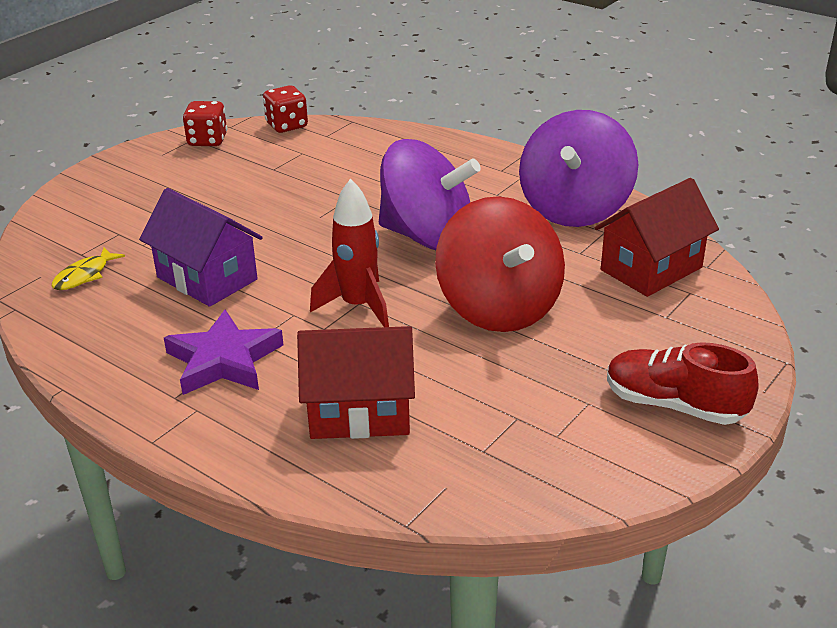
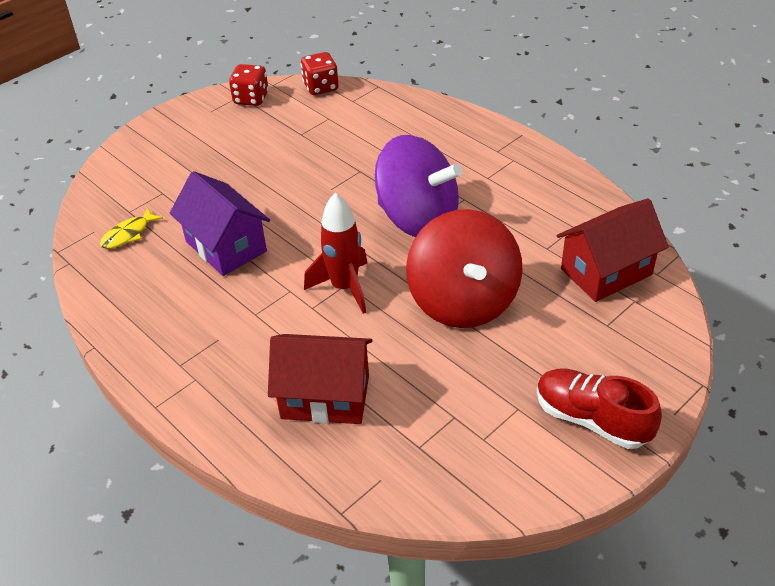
camera: 10 degrees right, 10 degrees up
purple star [164,309,284,395] -> none
purple spinning top [519,110,638,227] -> none

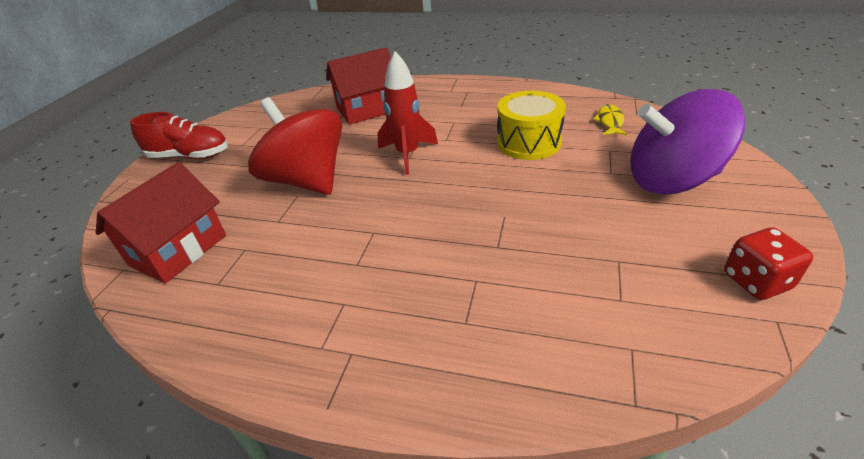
camera: 150 degrees right, 5 degrees down
purple house [170,171,270,276] -> yellow drum [497,91,566,160]
red dice [301,52,339,95] -> none
purple spinning top [375,135,462,237] -> purple spinning top moved to [630,89,745,194]

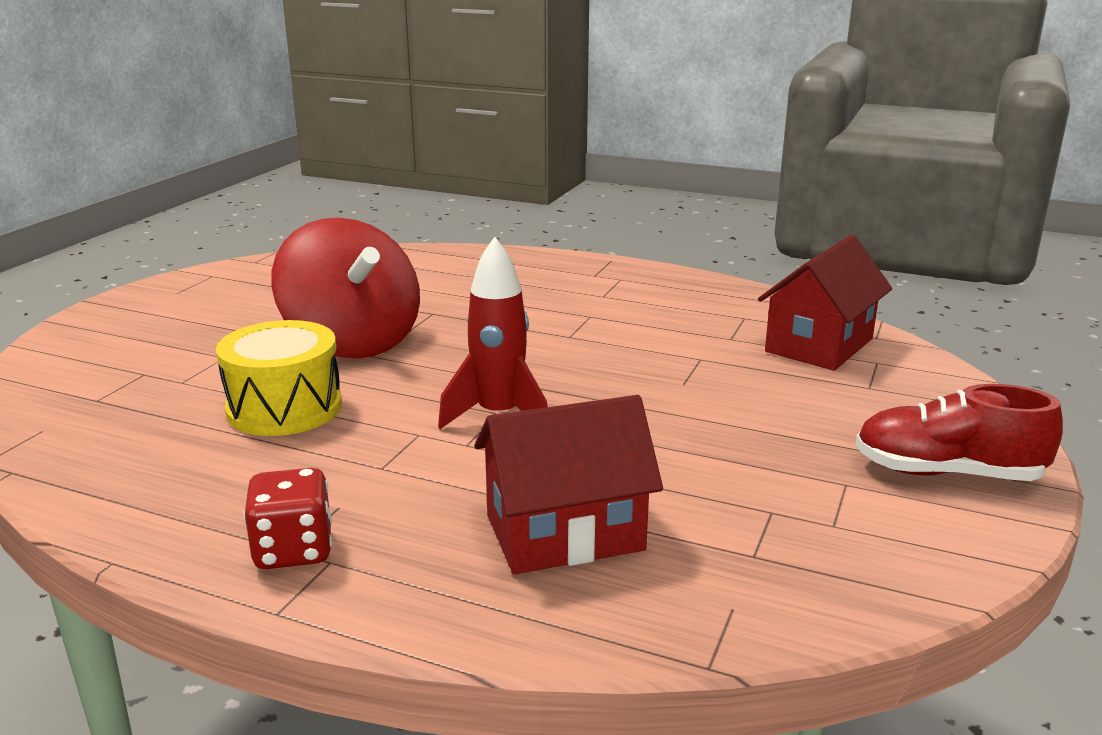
camera: 175 degrees left, 15 degrees down
red spinning top [248,97,342,195] -> red spinning top moved to [271,217,420,359]
yellow fish [593,104,627,135] -> none
purple spinning top [630,89,745,194] -> none
red dice [724,227,813,300] -> red dice moved to [243,468,332,569]

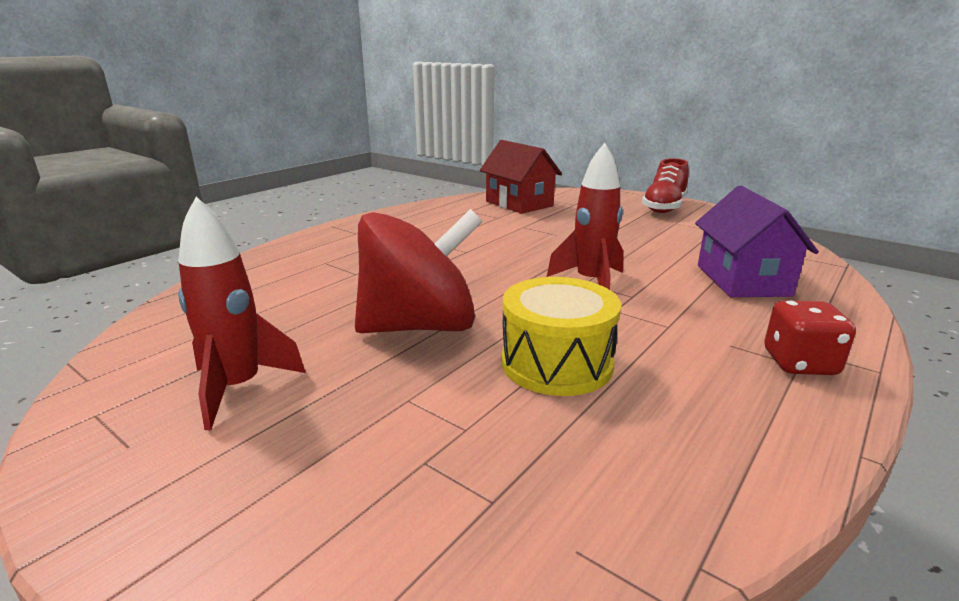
camera: 75 degrees left, 0 degrees up
red house [474,395,663,574] -> purple house [695,186,819,297]
none -> red rocket [178,197,306,430]

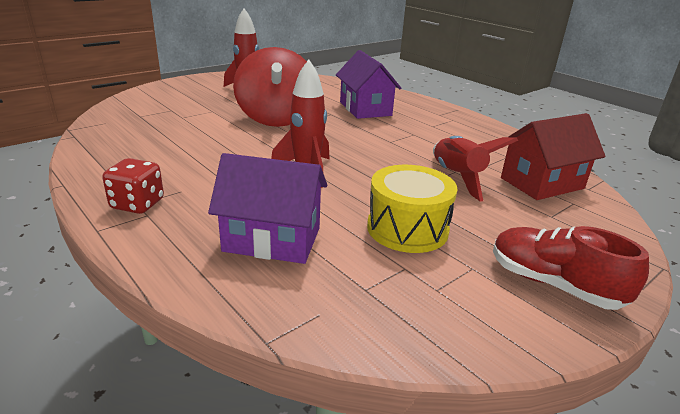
camera: 100 degrees right, 5 degrees up
yellow drum [501,277,621,396] -> yellow drum moved to [367,165,457,253]
none -> purple house [336,50,402,119]
none -> red rocket [433,136,518,201]

